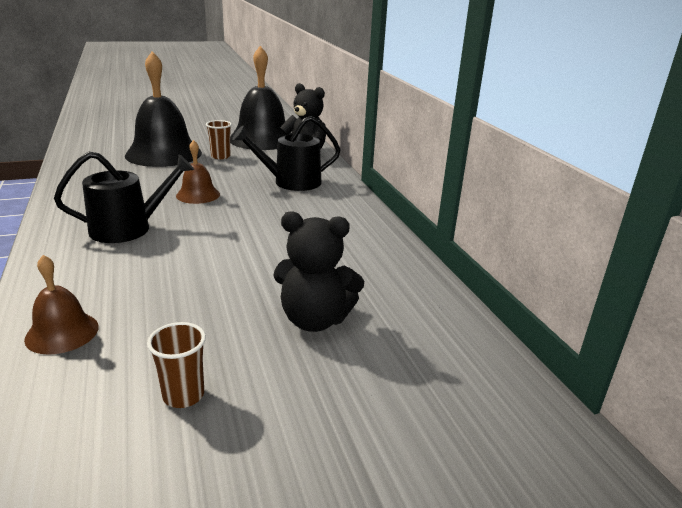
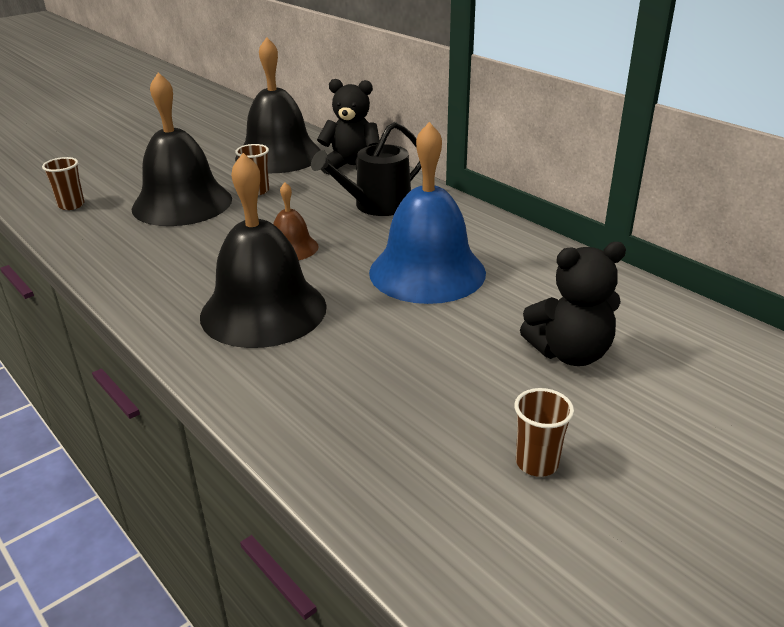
camera: 20 degrees left, 5 degrees up
brown bell [24,255,99,355] -> none
black watering can [54,152,194,243] -> black bell [200,153,327,348]
none -> brown cup [42,157,84,210]
none -> blue bell [369,122,486,304]

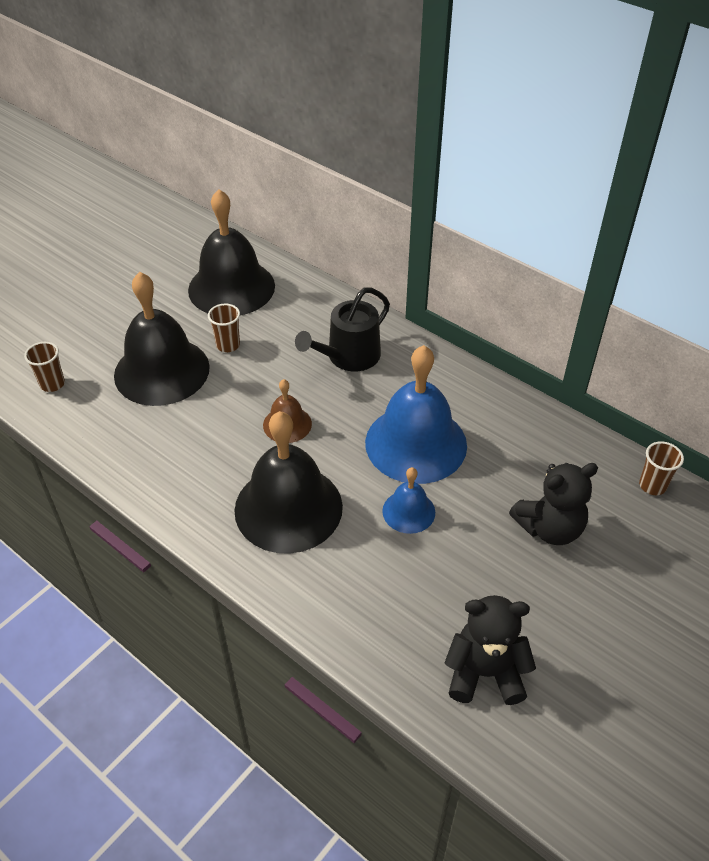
camera: 10 degrees left, 15 degrees up
black teddy bear [317,79,380,174] -> black teddy bear moved to [445,595,536,705]
brown cup [514,388,574,477] -> brown cup moved to [639,441,684,495]
none -> blue bell [382,467,435,534]

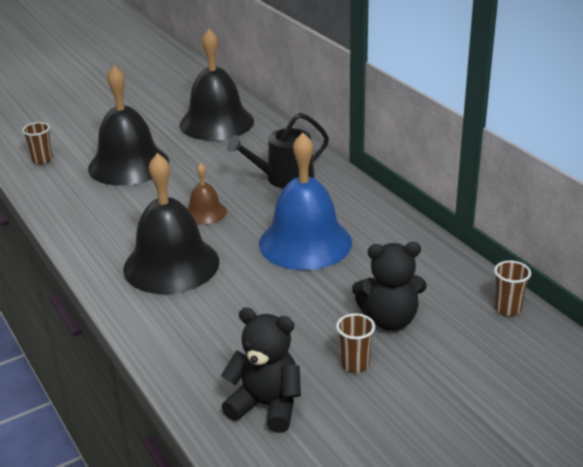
camera: 20 degrees right, 15 degrees down
brown cup [208,304,240,352] -> brown cup moved to [336,313,375,373]
blue bell [382,467,435,534] -> none

